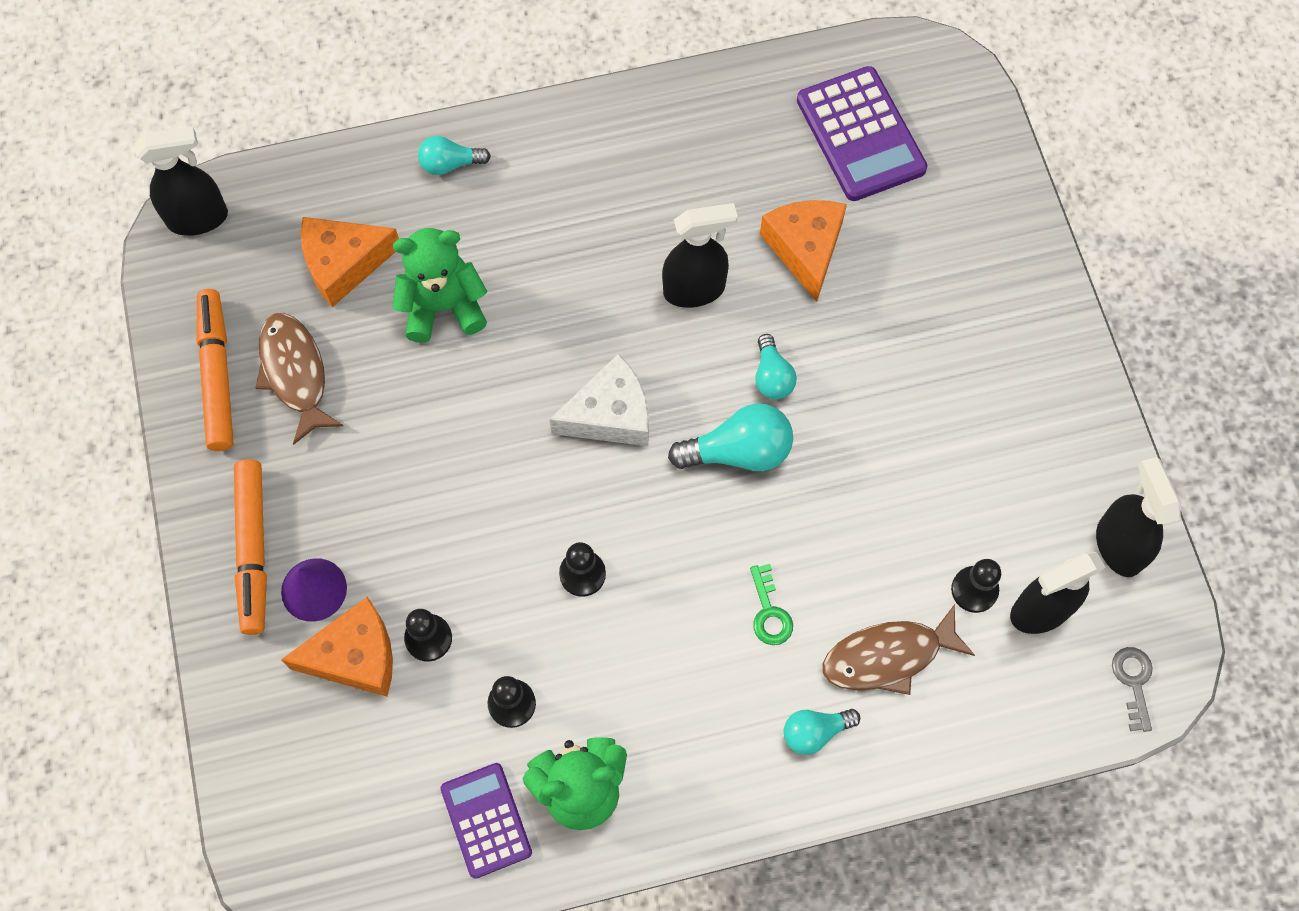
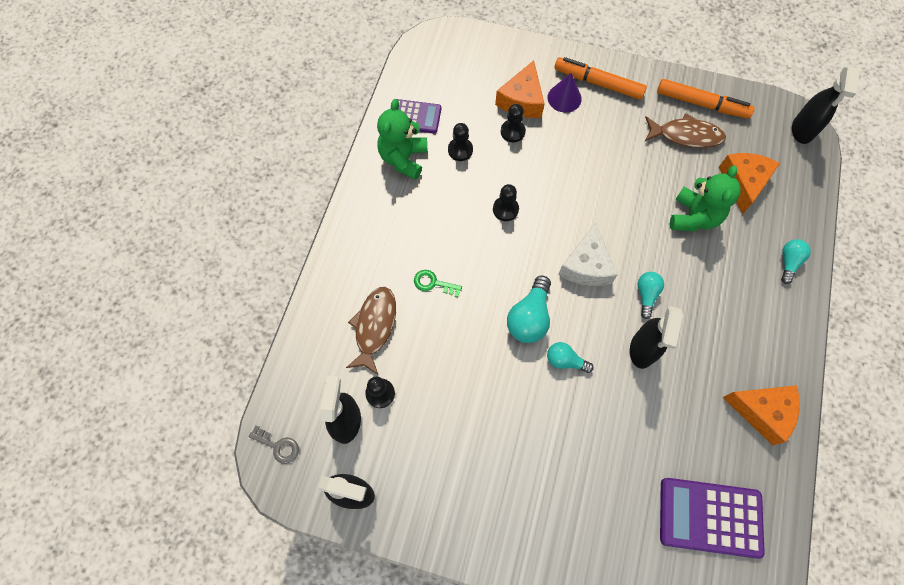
camera: 120 degrees right, 0 degrees up
orange cheese [760,200,847,302] -> orange cheese moved to [722,385,800,445]
turquoise light bulb [784,709,860,755] -> turquoise light bulb moved to [638,272,664,319]

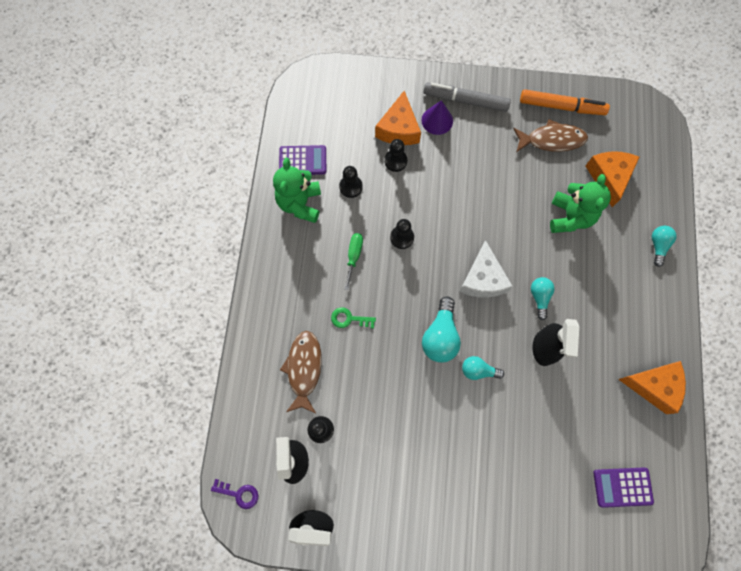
camera: 10 degrees left, 5 degrees up
grey key [248,425,299,464] -> purple key [211,479,259,509]
orange marker [554,57,647,100] -> grey marker [423,82,511,112]
purple calculator [660,478,765,559] -> purple calculator [593,467,654,508], size x0.64
black spray bottle [792,66,860,144] -> none
none -> green screwdriver [344,233,363,290]

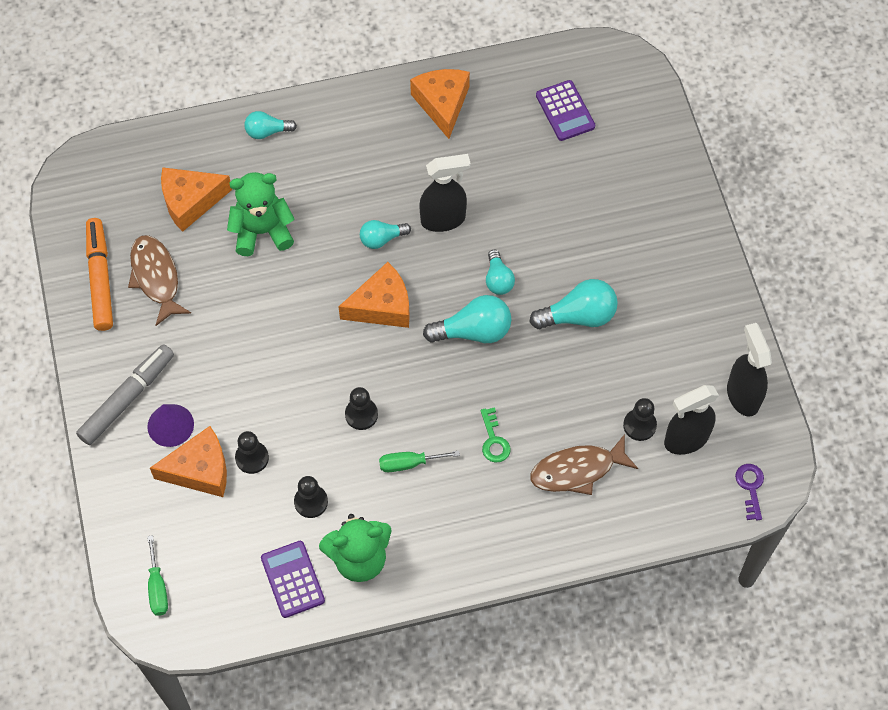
camera: 110 degrees left, 10 degrees down
grey marker [423,82,511,112] -> grey marker turned 135 degrees counterclockwise [76,344,174,445]
white cheese [459,240,513,298] -> orange cheese [338,262,410,328]
none -> green screwdriver [147,535,168,616]
none -> turquoise light bulb [530,279,618,329]

